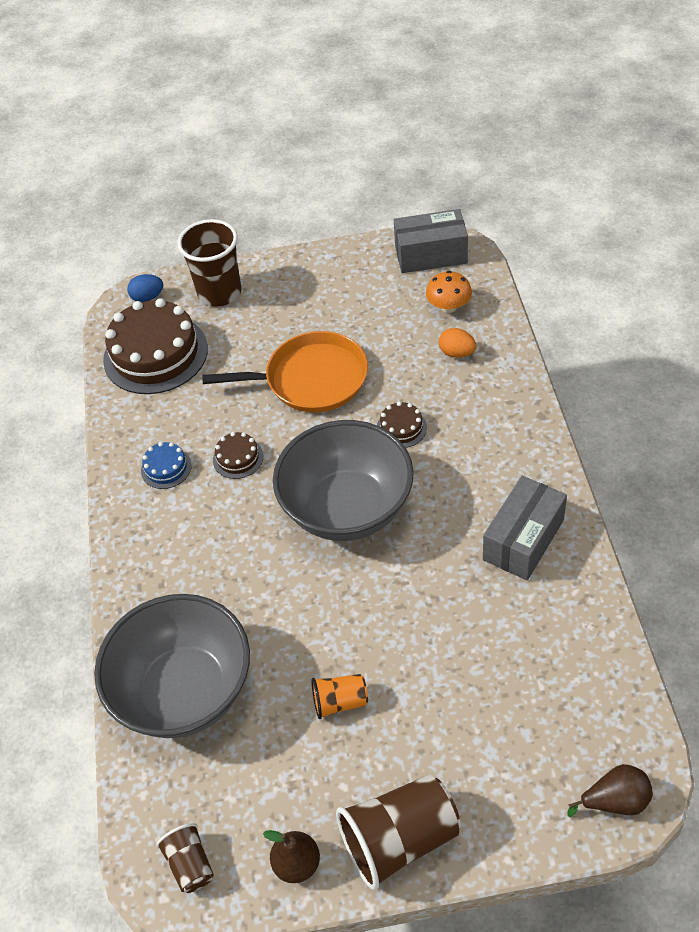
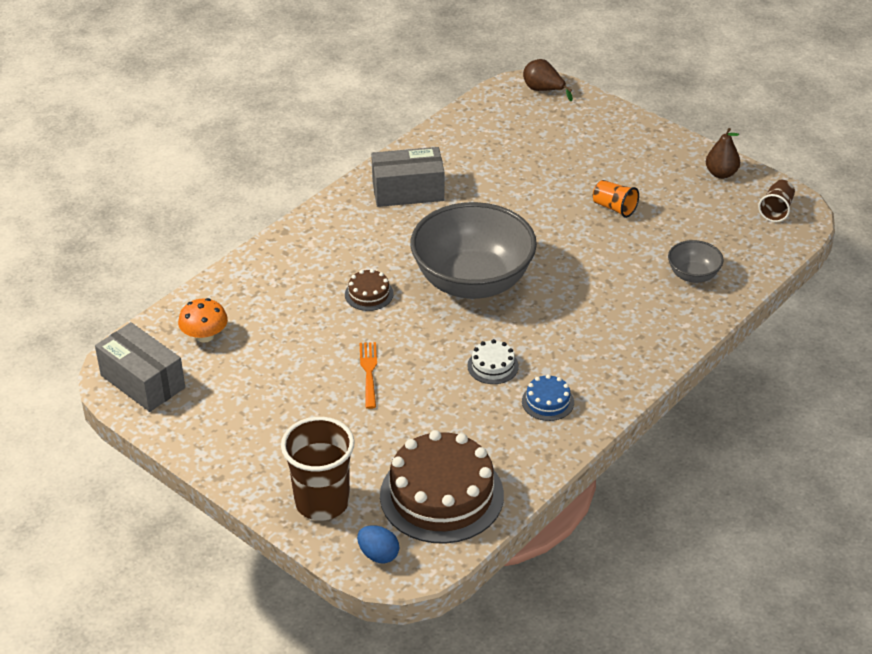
camera: 135 degrees left, 10 degrees down
grey bowl [94,594,250,738] -> grey bowl [668,240,724,283], size x0.44
orange pan [202,331,368,412] -> orange fork [360,342,377,409]
brown cake [213,432,263,479] -> white cake [467,339,519,384]
brown cup [336,775,461,890] -> none
orange egg [439,328,476,358] -> none

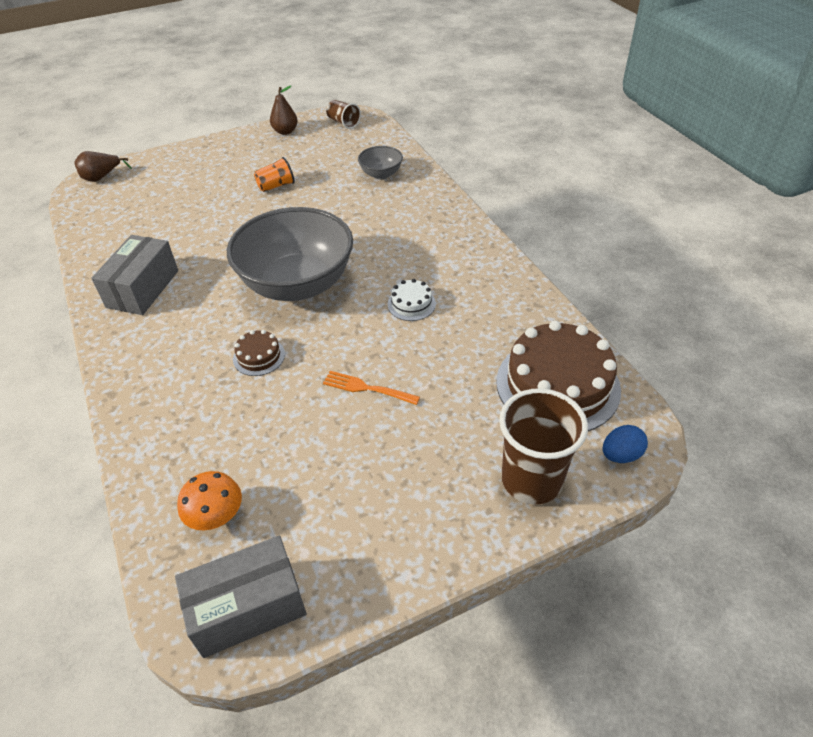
camera: 65 degrees left, 5 degrees up
blue cake [522,374,574,421] -> none

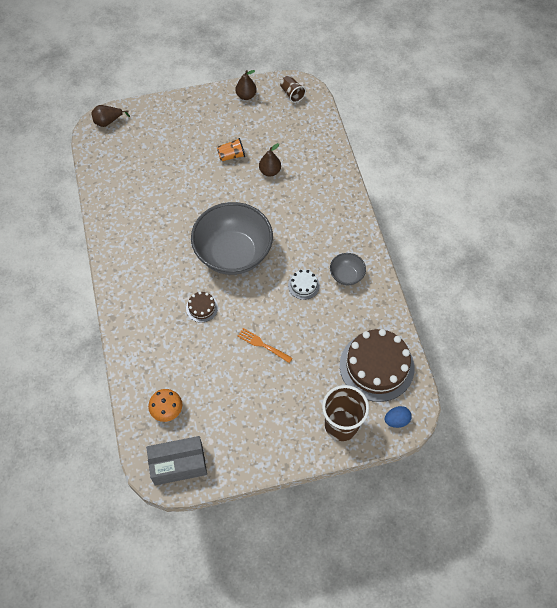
camera: 10 degrees right, 15 degrees up
grey box [91,235,178,315] -> none
grey bowl [358,146,403,179] -> grey bowl moved to [330,253,366,285]
none -> brown pear [259,143,281,176]

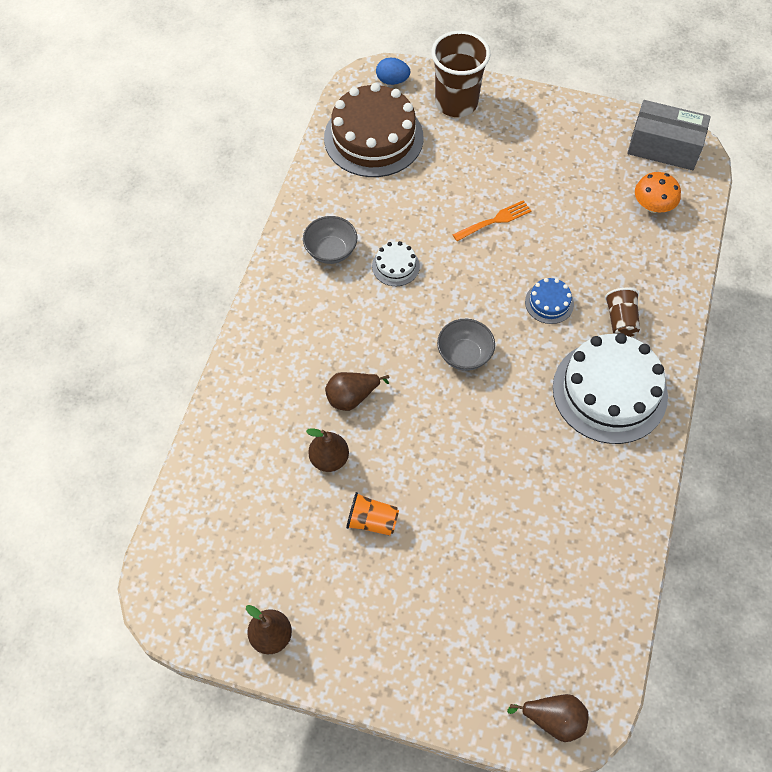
camera: 150 degrees left, 0 degrees up
brown cake [186,292,218,322] -> blue cake [525,278,574,324]
grey bowl [191,202,273,275] -> grey bowl [437,319,495,371], size x0.44
orange fork [237,328,292,363] -> orange fork turned 90 degrees counterclockwise [453,200,531,241]
brown cup [280,76,306,103] -> brown cup moved to [605,288,640,337]
none -> brown pear [325,372,389,411]
none -> white cake [553,333,668,444]

